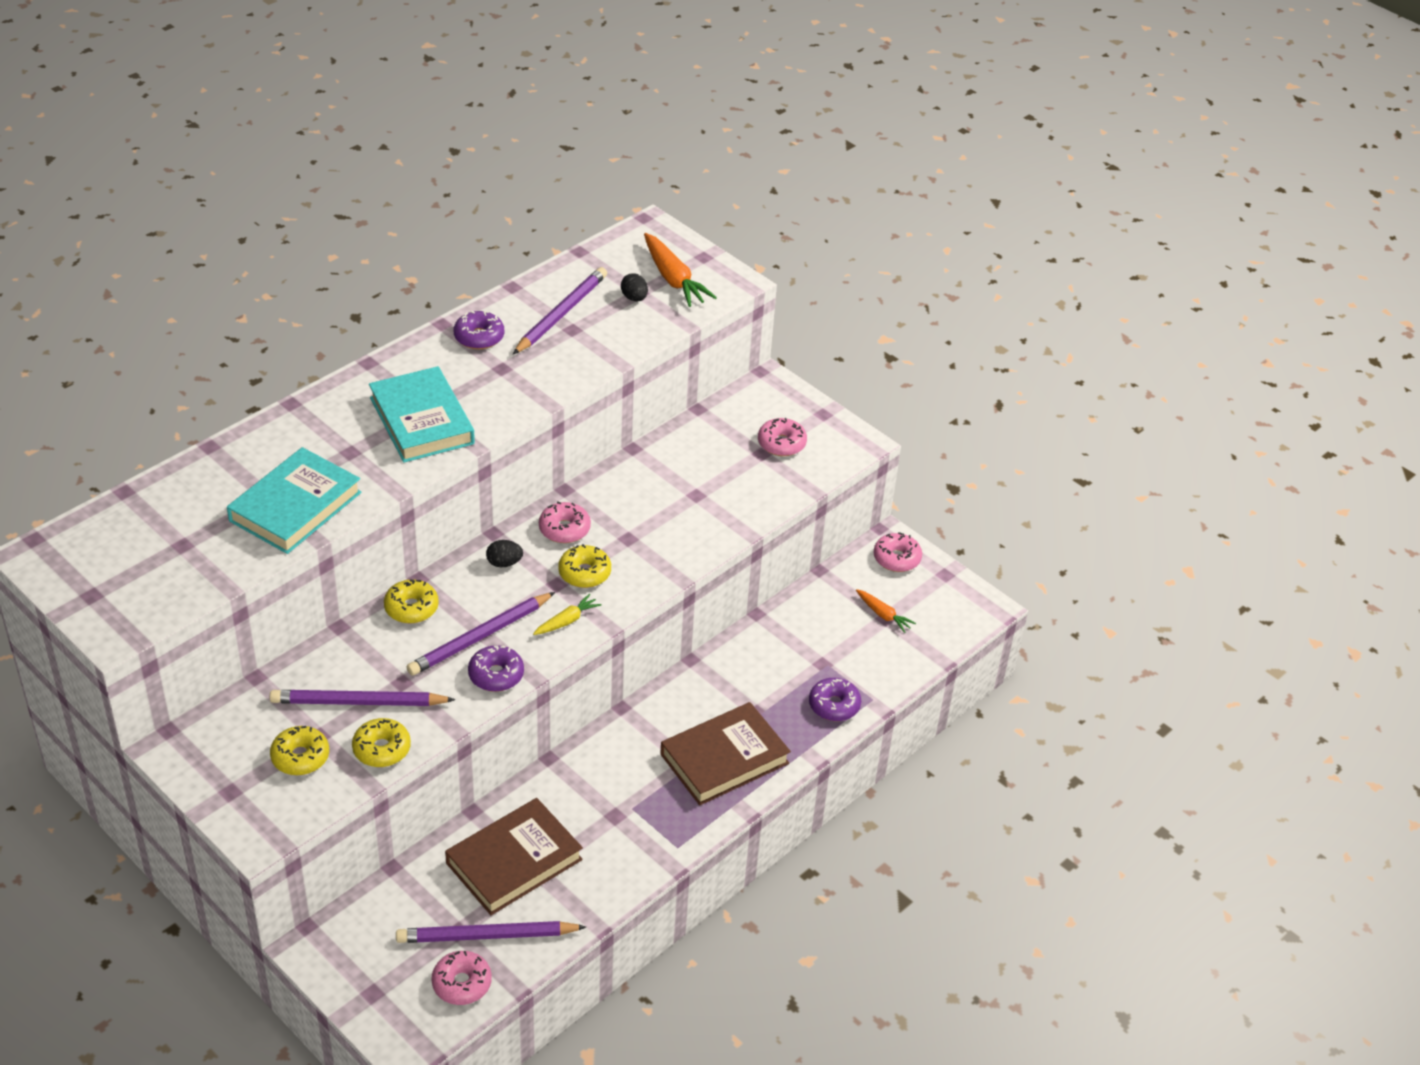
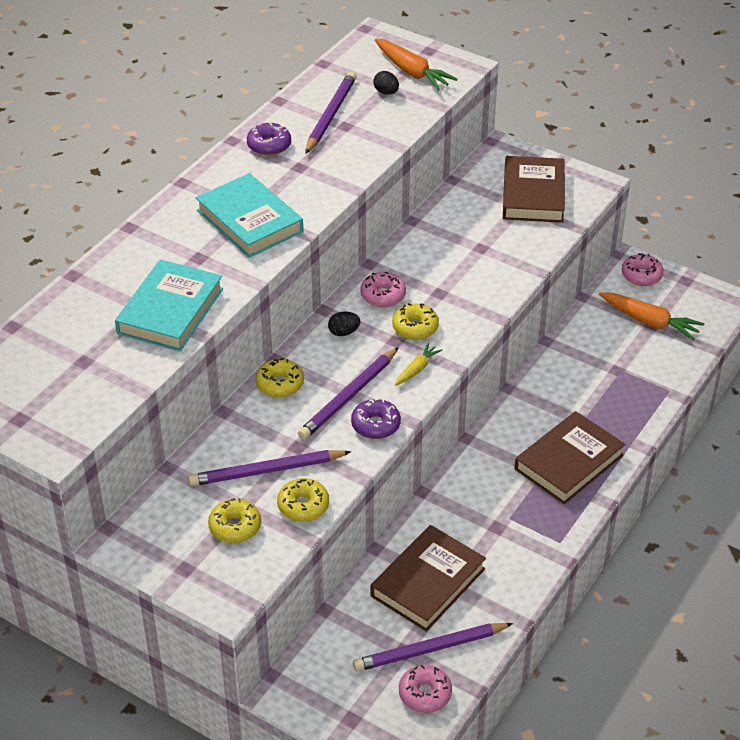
camera: 10 degrees left, 0 degrees up
pink donut [758,418,807,456] -> brown book [503,156,565,223]
purple donut [809,678,861,721] -> none
orange carrot [856,589,916,633] -> orange carrot [599,292,704,341], size x1.77

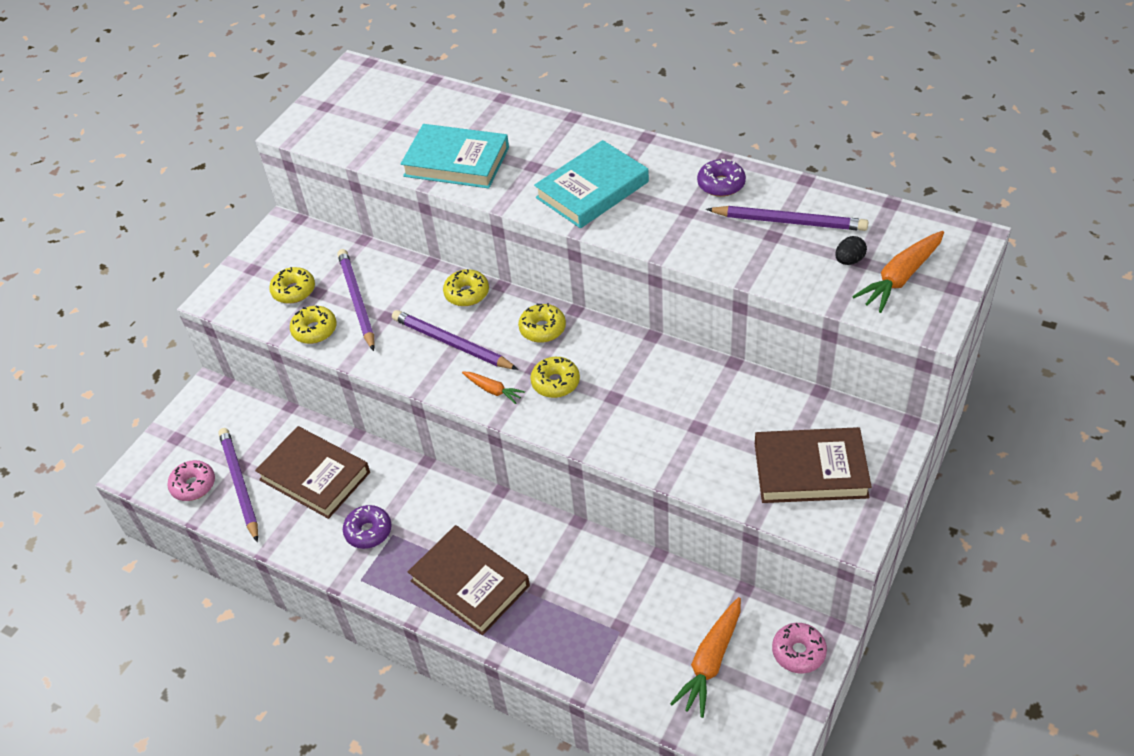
camera: 90 degrees right, 5 degrees up
black egg [328,311,360,336] -> yellow donut [518,303,566,343]
purple donut [351,398,401,439] -> purple donut moved to [343,505,392,549]
pink donut [361,271,406,307] -> none
yellow carrot [395,343,442,386] -> orange carrot [462,372,525,404]

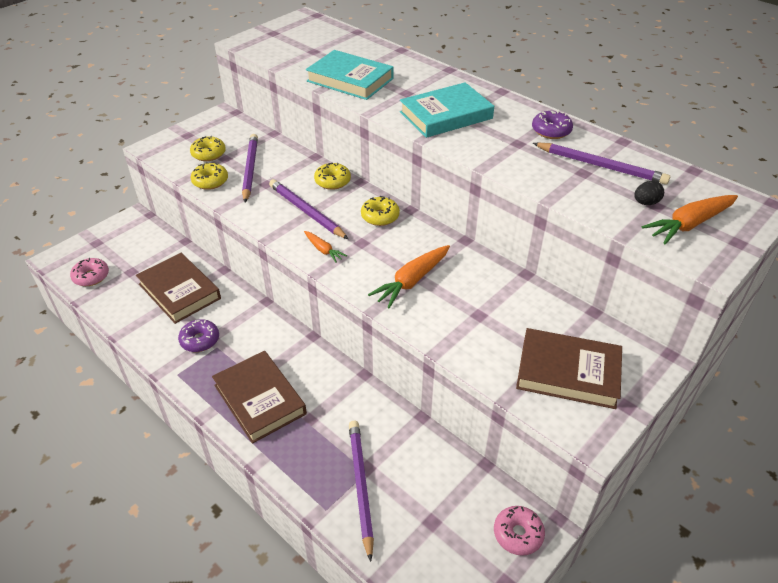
camera: 10 degrees right, 5 degrees down
purple pencil [218,428,258,542] -> purple pencil moved to [349,421,374,562]
yellow donut [530,357,580,398] -> none
orange carrot [670,597,741,718] -> orange carrot moved to [368,245,450,308]

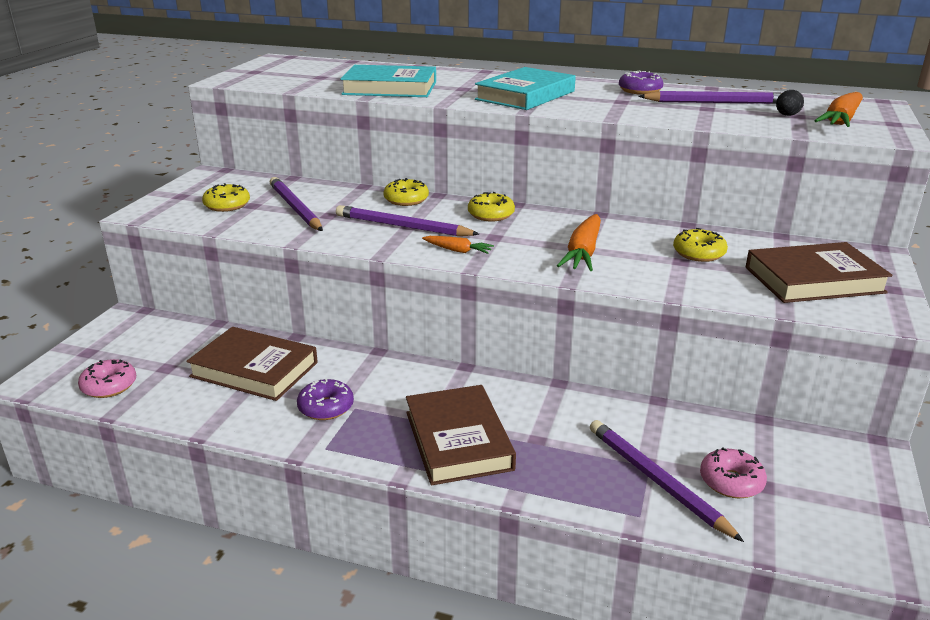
camera: 25 degrees left, 15 degrees down
yellow donut [191,162,228,190] -> yellow donut moved to [673,228,728,262]
brown book [212,351,307,444] -> brown book turned 45 degrees clockwise [406,385,516,485]
pink donut [494,506,545,556] -> pink donut moved to [700,447,767,498]

